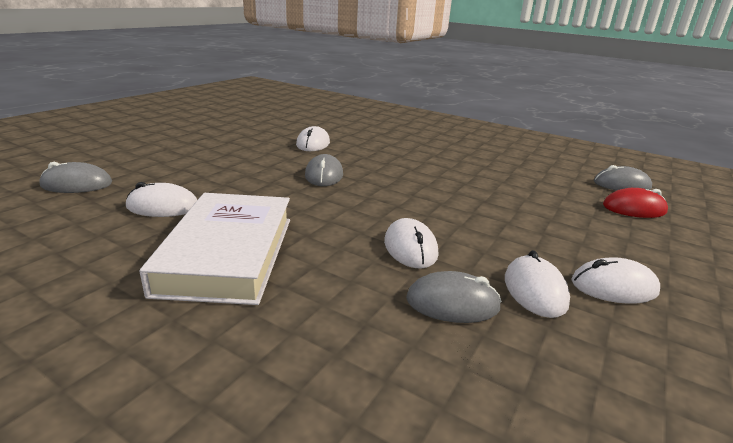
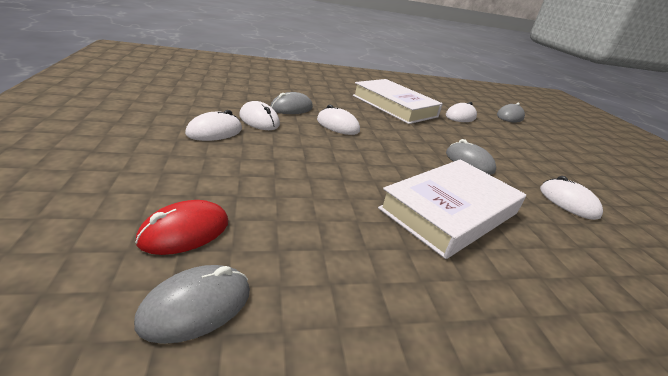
camera: 135 degrees right, 5 degrees up
none -> white book [378,159,526,259]

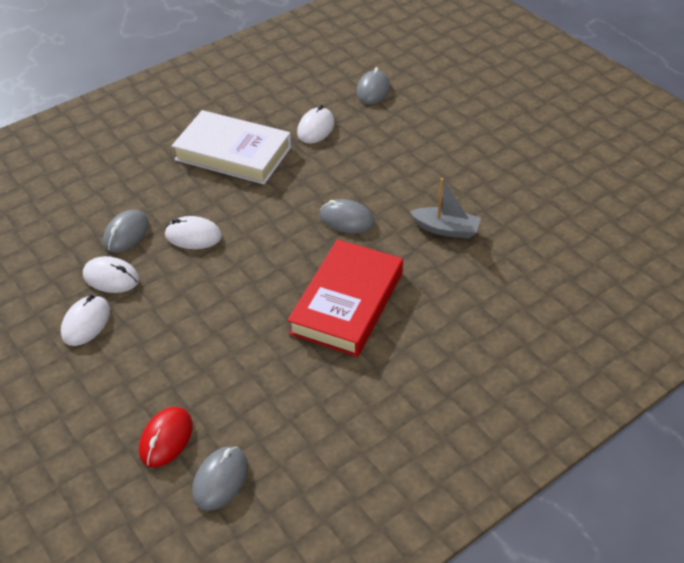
camera: 20 degrees left, 15 degrees up
white book [378,159,526,259] -> red book [287,239,403,357]
white mouse [540,176,603,220] -> grey boat [410,178,481,239]

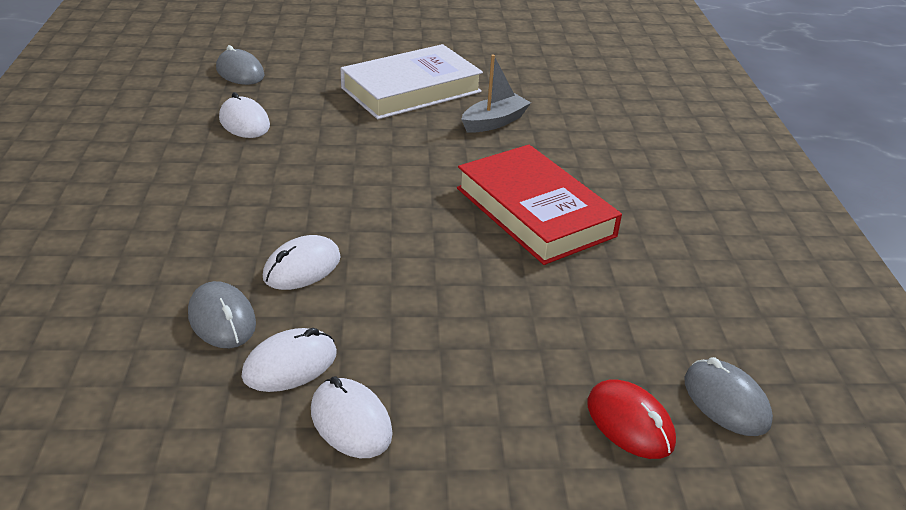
camera: 60 degrees left, 10 degrees down
white book [172,110,292,184] -> white book moved to [340,44,483,119]
grey mouse [320,199,375,233] -> none

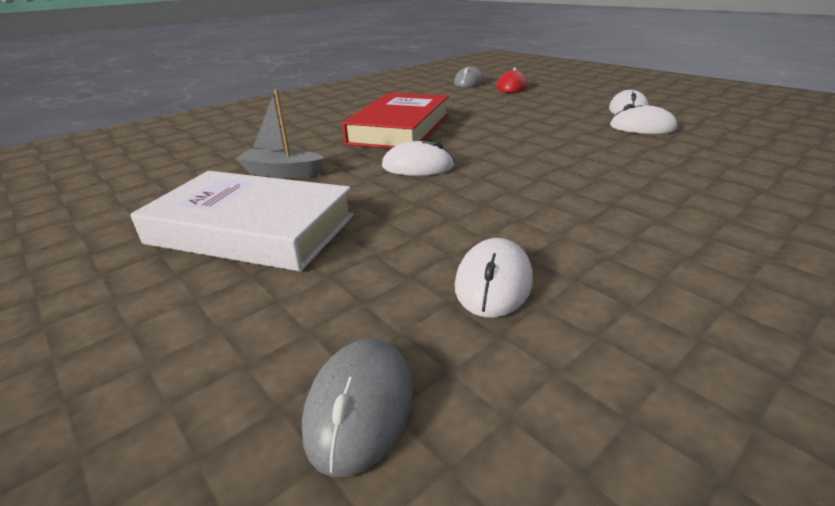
camera: 125 degrees left, 5 degrees down
grey mouse [188,281,256,348] -> none
white mouse [263,235,341,290] -> white mouse moved to [382,141,455,176]

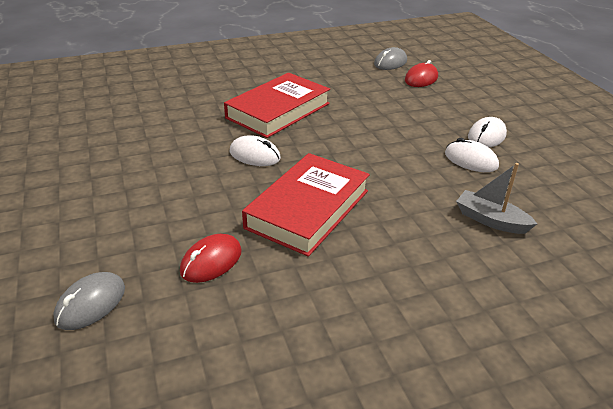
camera: 20 degrees right, 5 degrees up
white book [130,171,354,272] -> none
grey boat [236,89,325,178] -> grey boat moved to [456,163,537,234]
white mouse [455,238,533,318] -> red mouse [180,234,242,283]
none -> red book [242,153,370,257]

